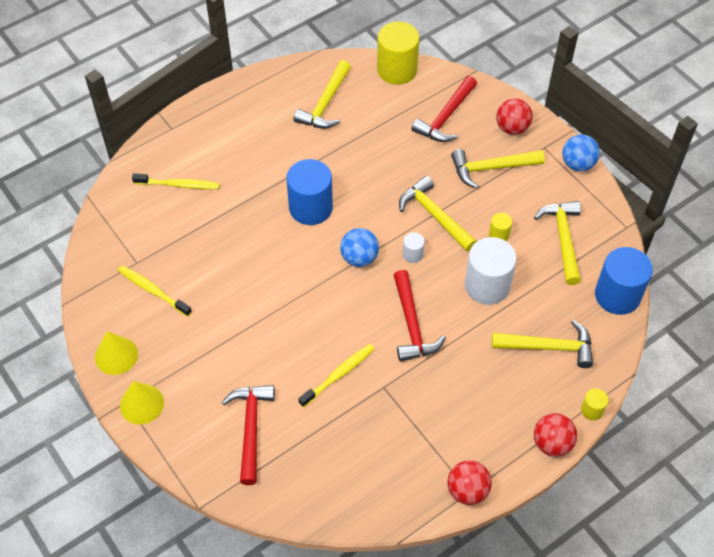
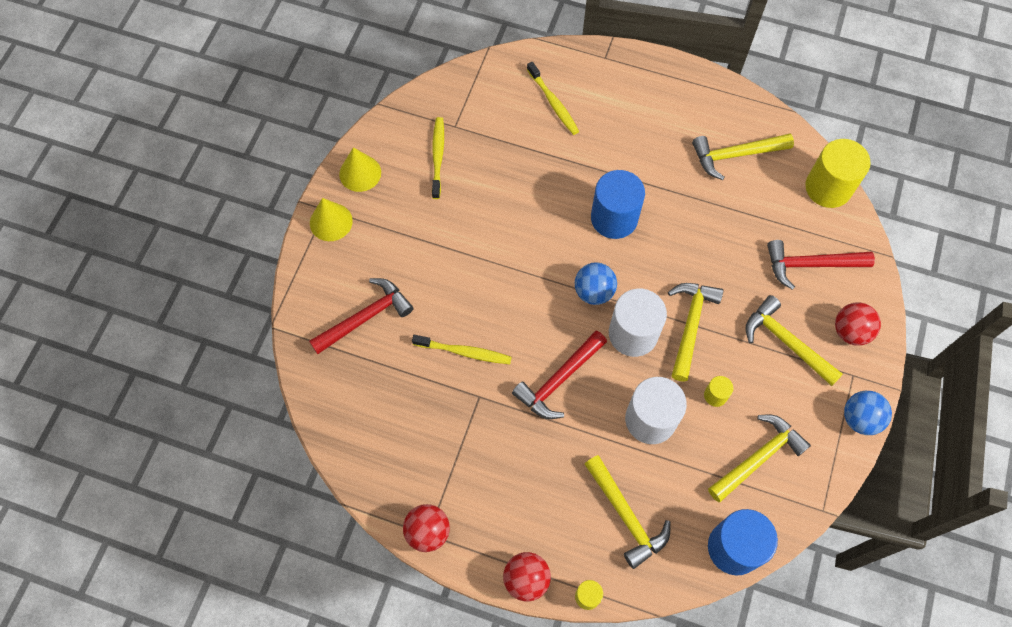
camera: 55 degrees right, 10 degrees up
white cylinder [403,232,425,263] -> white cylinder [609,289,667,357], size x2.15

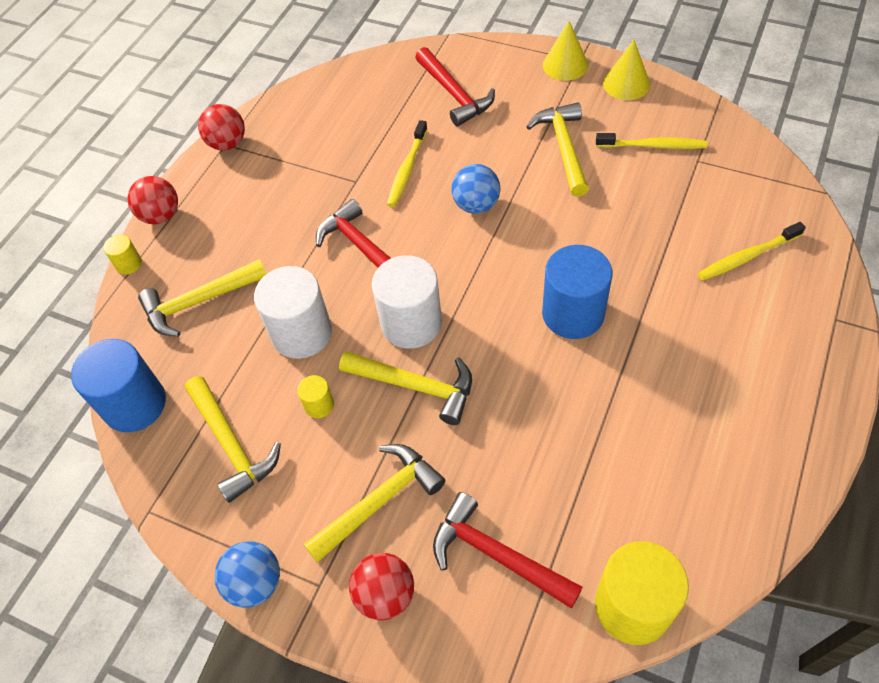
camera: 100 degrees right, 10 degrees down
blue ball [575,262,617,305] -> blue ball moved to [451,164,501,214]
yellow hammer [692,134,794,180] -> yellow hammer moved to [527,103,589,197]
red hammer [767,240,875,290] -> red hammer turned 60 degrees counterclockwise [433,492,583,609]

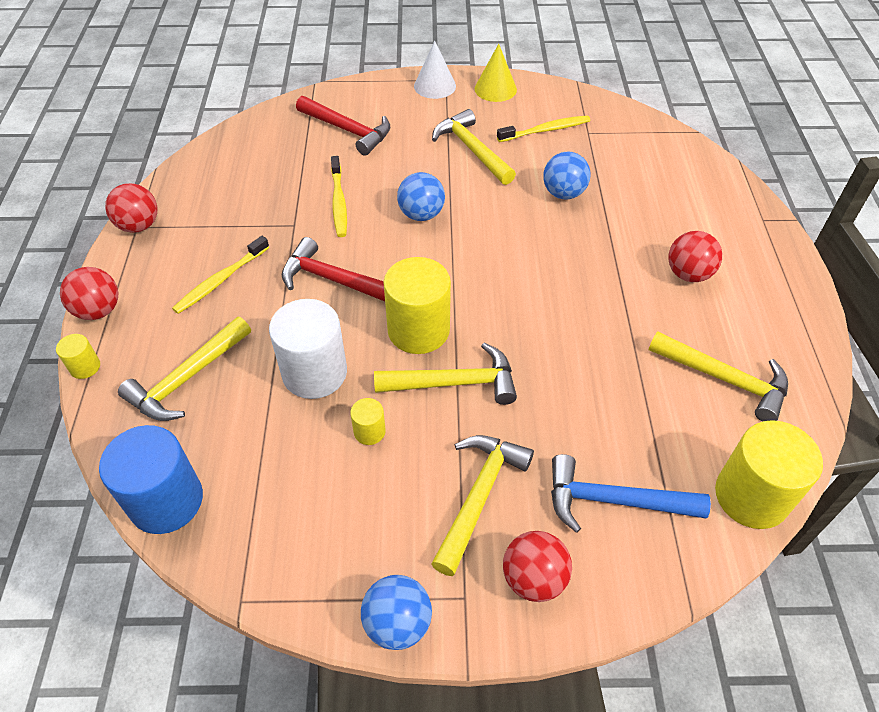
camera: 30 degrees left, 5 degrees down
yellow hammer [185,376,281,503] -> yellow hammer moved to [649,331,788,422]
white cylinder [372,255,442,349] -> yellow cylinder [383,257,451,354]
red hammer [433,492,583,609] -> blue hammer [551,454,711,533]
blue cylinder [542,245,612,339] -> none
yellow cone [543,21,588,81] -> white cone [414,41,456,99]
yellow toothbrush [698,222,806,281] -> yellow toothbrush moved to [172,236,269,314]
none -> blue ball [543,152,590,200]
none -> red ball [668,231,722,282]

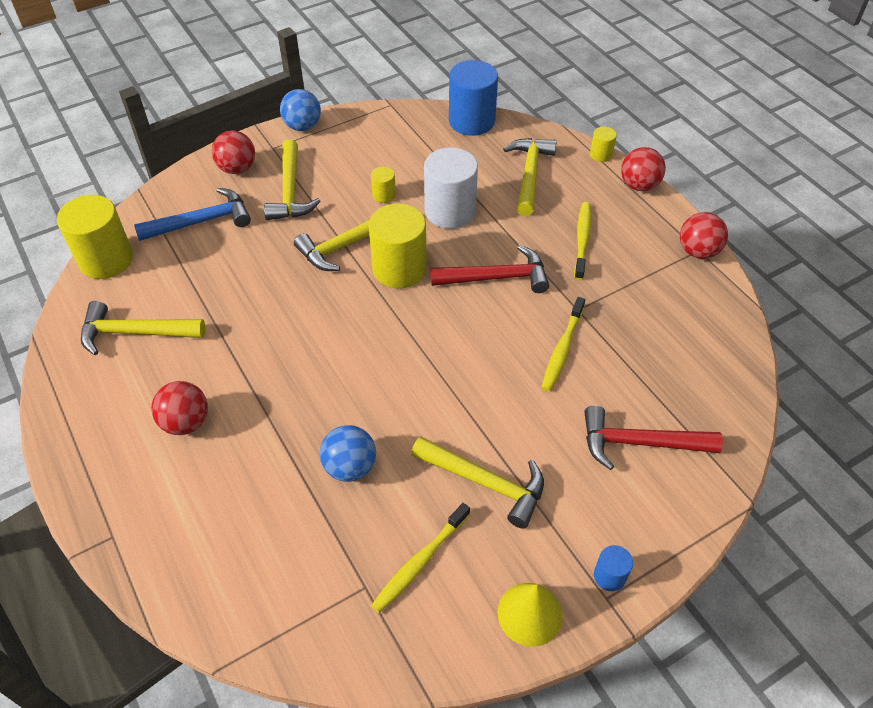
camera: 150 degrees right, 0 degrees up
yellow toothbrush [331,156,347,237] -> yellow toothbrush turned 120 degrees counterclockwise [542,297,585,392]
blue ball [397,172,445,221] -> none
white cone [414,41,456,99] -> blue cylinder [594,545,633,591]

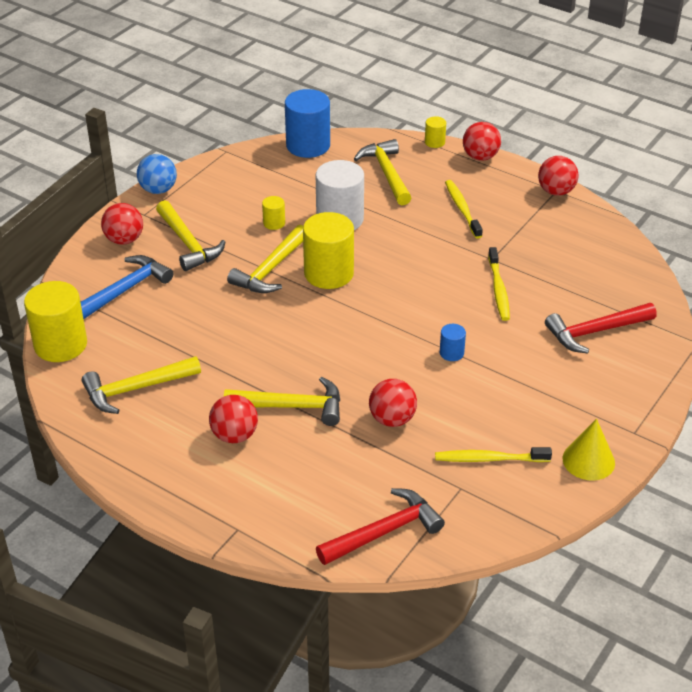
camera: 25 degrees left, 10 degrees down
blue ball [320,425,376,482] -> red ball [369,379,417,427]
yellow toothbrush [371,503,470,613] -> yellow toothbrush turned 75 degrees clockwise [435,447,552,462]
yellow hammer [411,437,544,529] -> yellow hammer moved to [224,377,340,426]
red hammer [430,245,549,293] -> red hammer moved to [316,488,445,565]
blue cylinder [594,545,633,591] -> blue cylinder moved to [440,324,466,361]

